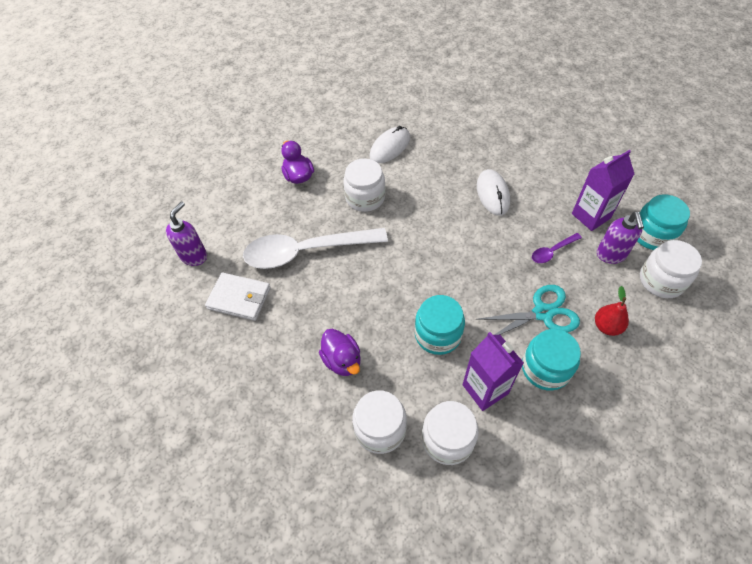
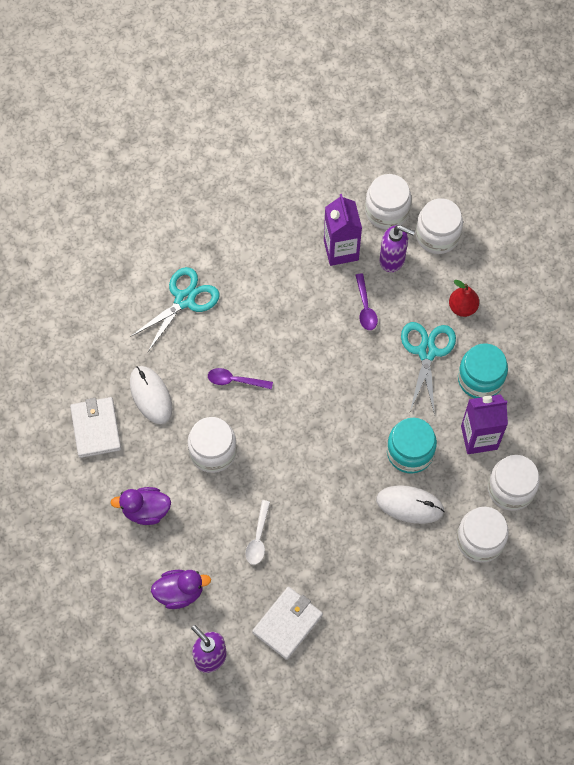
camera: 70 degrees left, 10 degrees up
white spoon [243,228,388,269] -> white spoon [245,500,270,565], size x0.42
purple duck [319,329,361,376] -> purple duck moved to [151,570,211,609]
white mouse [477,169,510,216] -> white mouse moved to [376,485,445,524]
turquoise jar [637,195,690,250] -> white jar [365,174,411,230]
none -> white wallet [70,397,121,458]
none -> turquoise scissors [130,267,220,352]
none -> purple spoon [208,368,273,389]

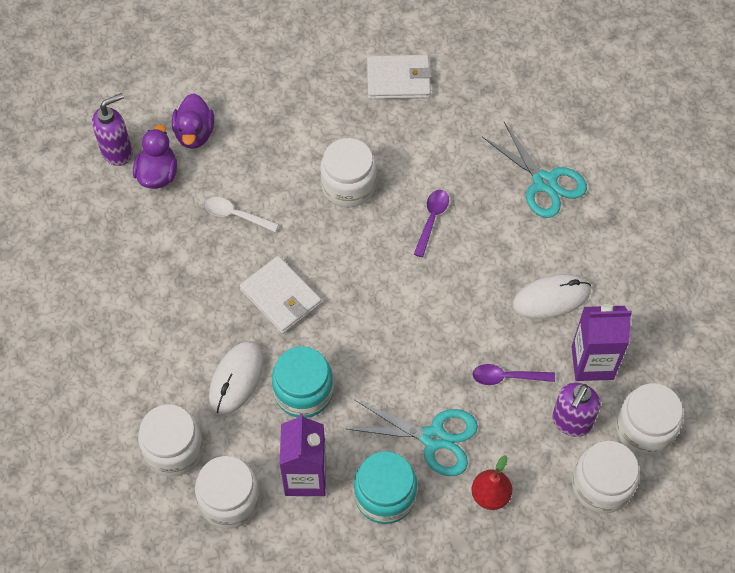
camera: 100 degrees right, 5 degrees down
purple duck [110,487,171,525] -> purple duck moved to [133,125,177,189]
white mouse [130,366,172,425] -> white mouse moved to [512,274,591,319]
white wallet [252,587,323,660] -> white wallet moved to [240,256,322,334]

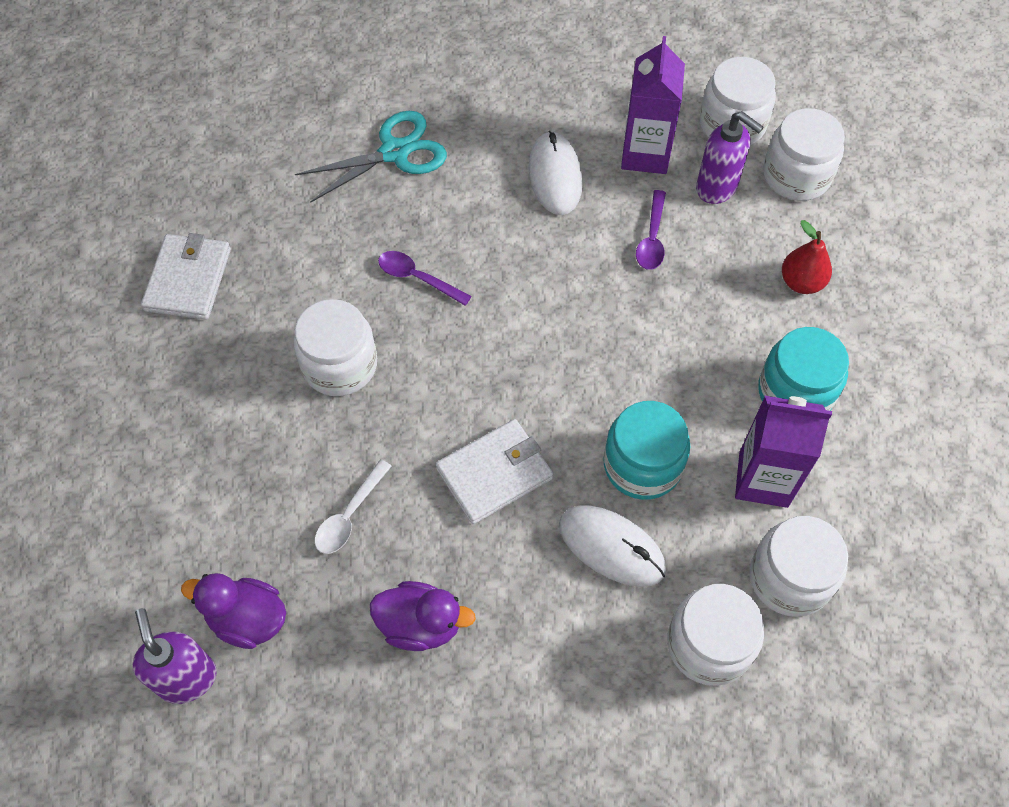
camera: 80 degrees left, 0 degrees up
purple duck [172,93,214,149] -> purple duck moved to [370,581,476,651]
turquoise scissors [347,400,478,476] -> none

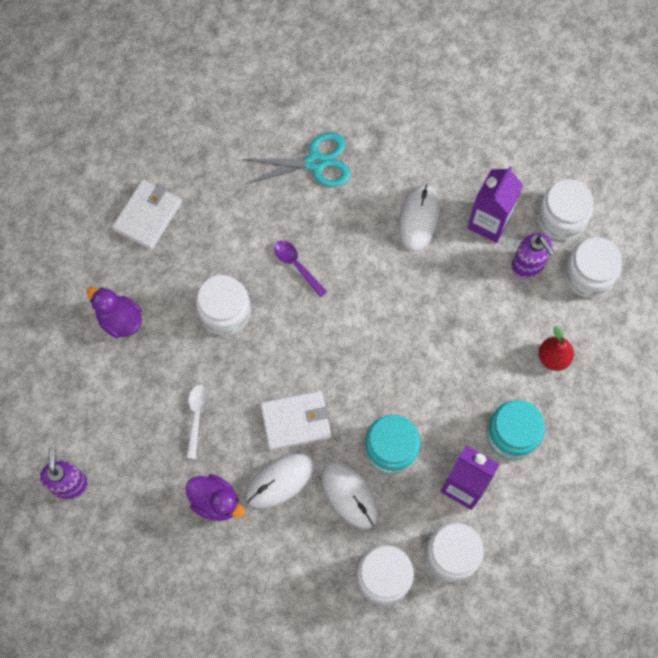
camera: 20 degrees right, 10 degrees up
purple duck [181,573,286,649] -> purple duck moved to [87,287,142,338]
white spoon [315,460,392,554] -> white spoon turned 135 degrees clockwise [186,385,209,459]
purple spoon [636,190,666,270] -> none
none -> white mouse [246,453,314,509]

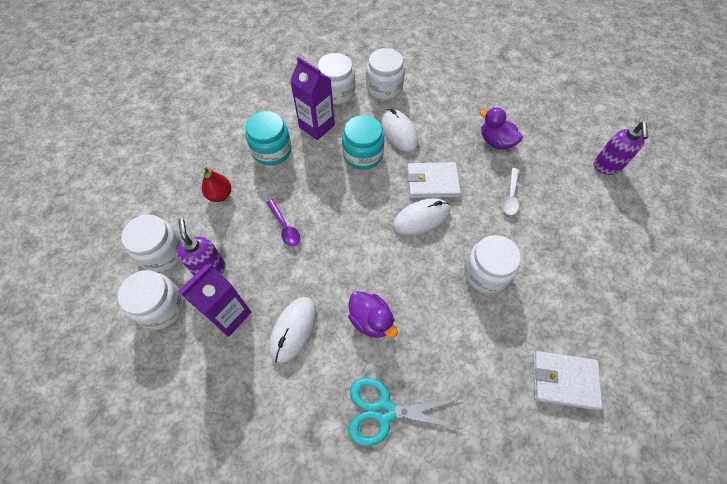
camera: 170 degrees left, 10 degrees down
purple duck [87,287,142,338] -> purple duck moved to [348,291,398,338]
white wallet [112,179,182,250] -> white wallet turned 60 degrees clockwise [533,351,603,410]
white mouse [246,453,314,509] -> white mouse moved to [393,198,450,235]
purple spoon [274,240,327,298] -> purple spoon moved to [266,199,301,246]

